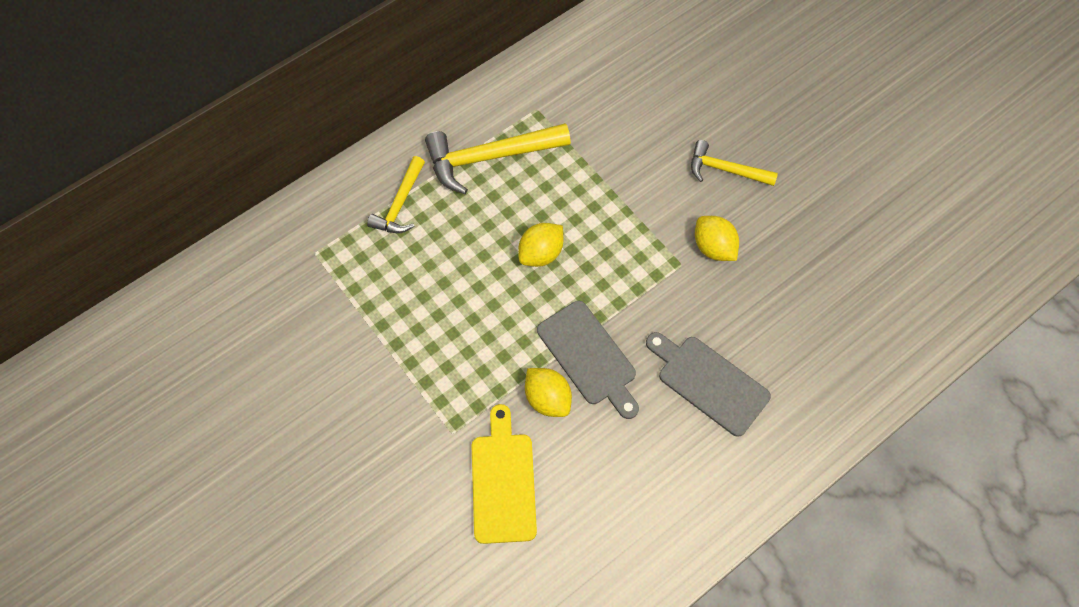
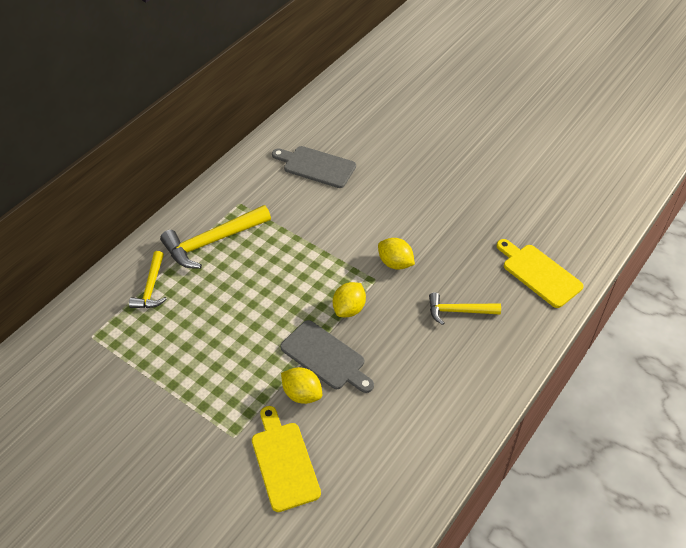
camera: 15 degrees left, 15 degrees down
yellow lemon [518,223,563,267] -> yellow lemon moved to [333,282,366,317]
grey cutting board [646,332,771,437] -> grey cutting board moved to [272,146,356,188]
yellow hammer [691,140,778,186] -> yellow hammer moved to [429,292,501,325]
none -> yellow cutting board [497,239,584,308]

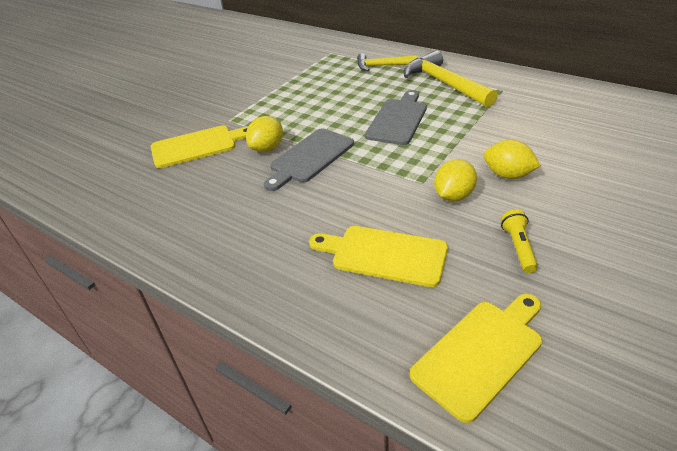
camera: 90 degrees right, 10 degrees down
grey cutting board [272,146,356,188] -> grey cutting board moved to [365,90,427,145]
yellow lemon [333,282,366,317] -> yellow lemon moved to [484,140,541,179]
yellow hammer [429,292,501,325] -> yellow cutting board [309,226,448,287]
none -> yellow flashlight [501,209,538,273]

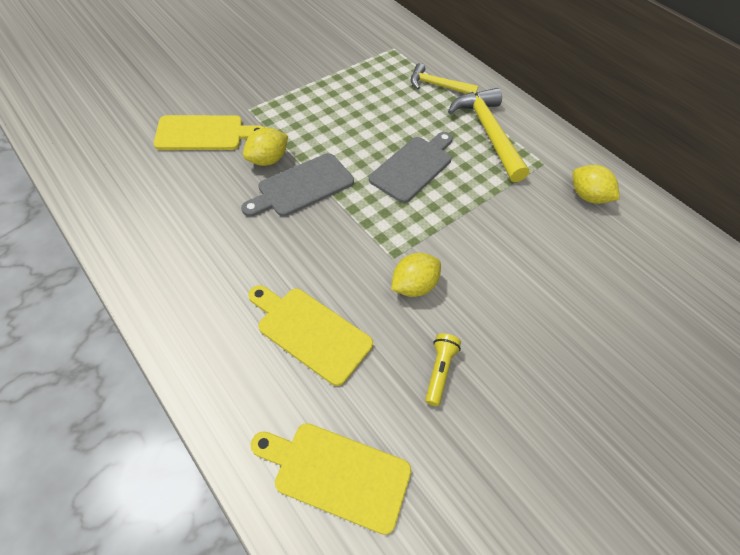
camera: 10 degrees right, 15 degrees up
yellow cutting board [410,294,542,423] -> yellow cutting board turned 135 degrees counterclockwise [251,423,411,535]
yellow lemon [484,140,541,179] -> yellow lemon moved to [572,165,620,204]

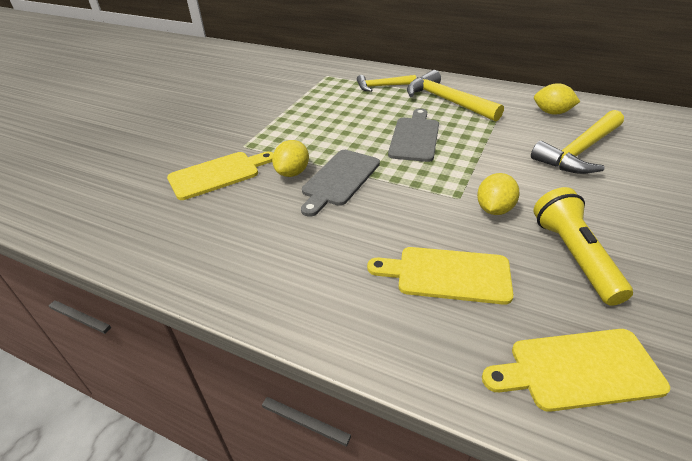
camera: 20 degrees left, 15 degrees down
yellow flashlight [425,333,461,406] -> yellow flashlight [533,187,633,306], size x1.86
none -> yellow hammer [531,110,624,174]

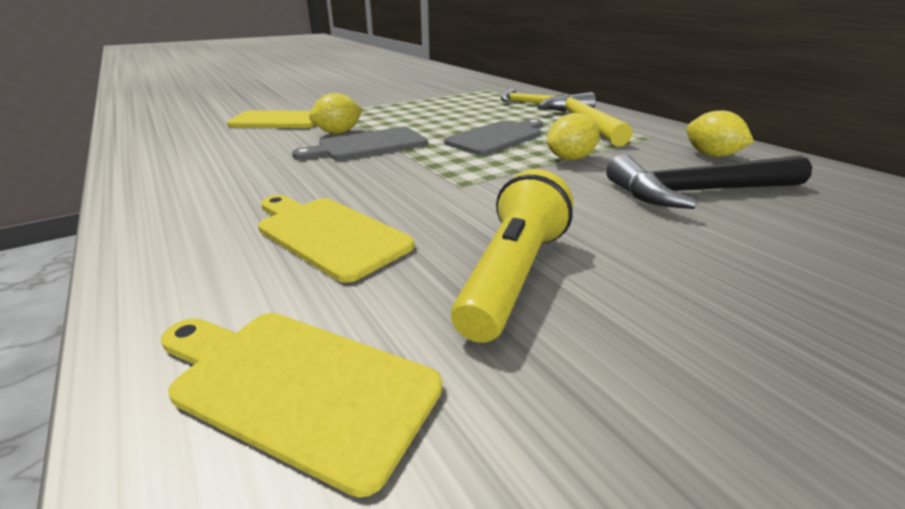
camera: 30 degrees right, 10 degrees down
yellow lemon [477,173,520,215] -> yellow lemon moved to [547,113,599,160]
yellow hammer [531,110,624,174] -> black hammer [606,155,812,209]

